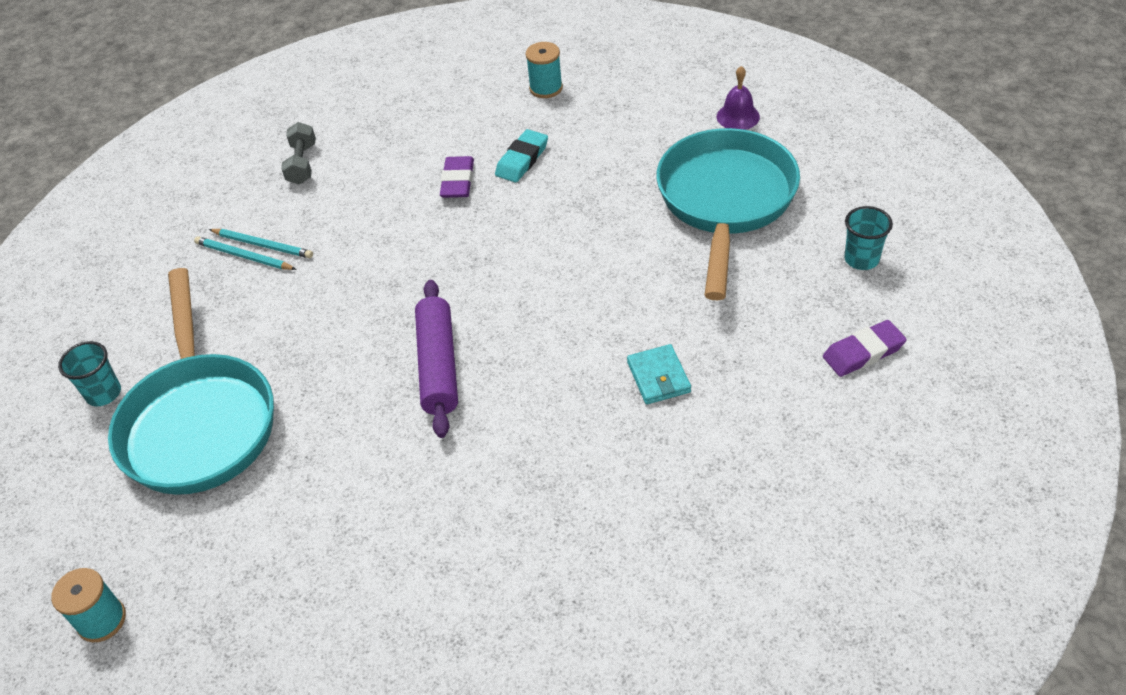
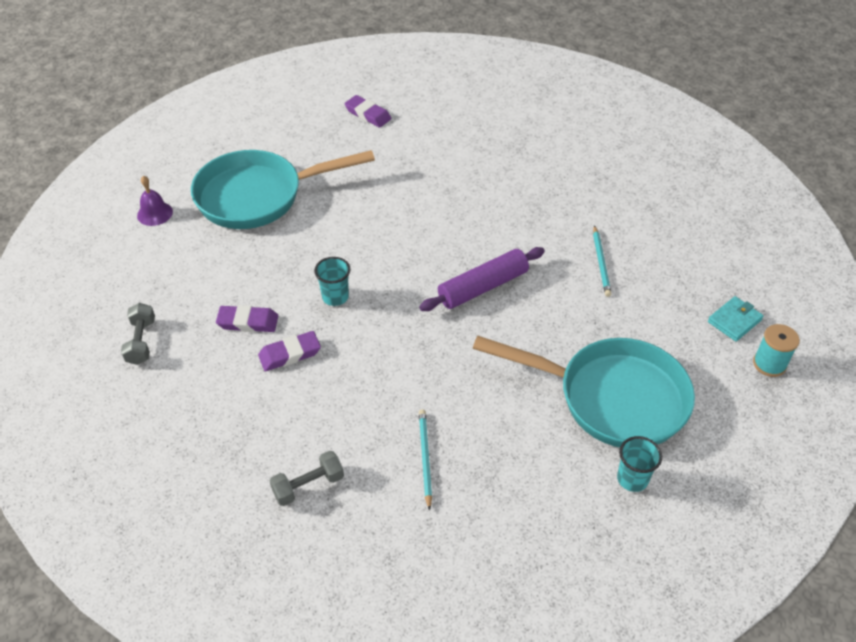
camera: 120 degrees left, 0 degrees up
turquoise pan [108,268,274,495] -> turquoise pan turned 60 degrees clockwise [473,335,695,447]
turquoise pencil [194,236,297,270] -> turquoise pencil moved to [593,225,611,297]
turquoise eraser [495,129,548,183] -> purple eraser [216,305,278,332]
turquoise spool [526,42,563,98] -> grey dumbbell [121,303,155,365]
turquoise wallet [627,344,691,404] -> turquoise wallet moved to [708,296,764,342]
turquoise cup [844,206,893,270] -> turquoise cup moved to [314,257,351,306]

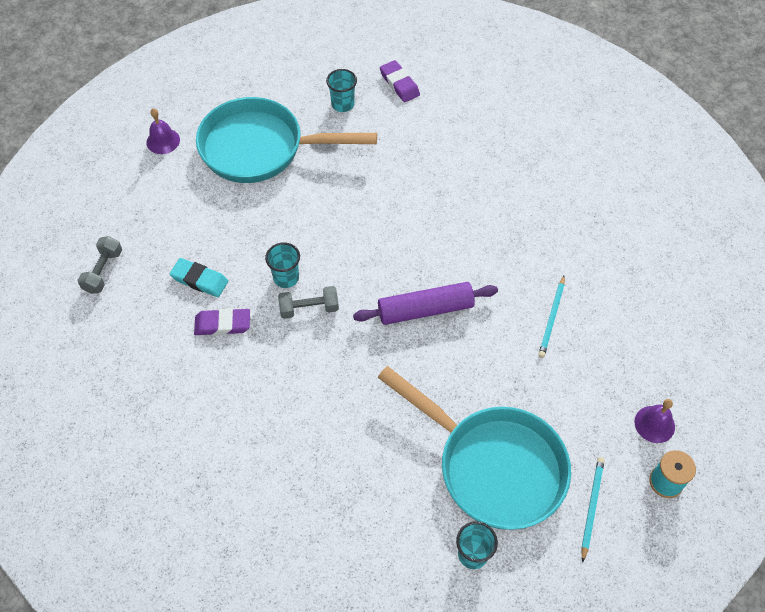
camera: 20 degrees right, 10 degrees up
purple eraser [216,305,278,332] -> turquoise eraser [169,258,228,297]
grey dumbbell [269,451,344,506] -> grey dumbbell moved to [278,286,339,319]
turquoise pencil [419,409,432,511] -> turquoise pencil moved to [581,457,605,563]
turquoise wallet [708,296,764,342] -> purple bell [634,399,675,443]
none -> turquoise cup [326,69,357,112]

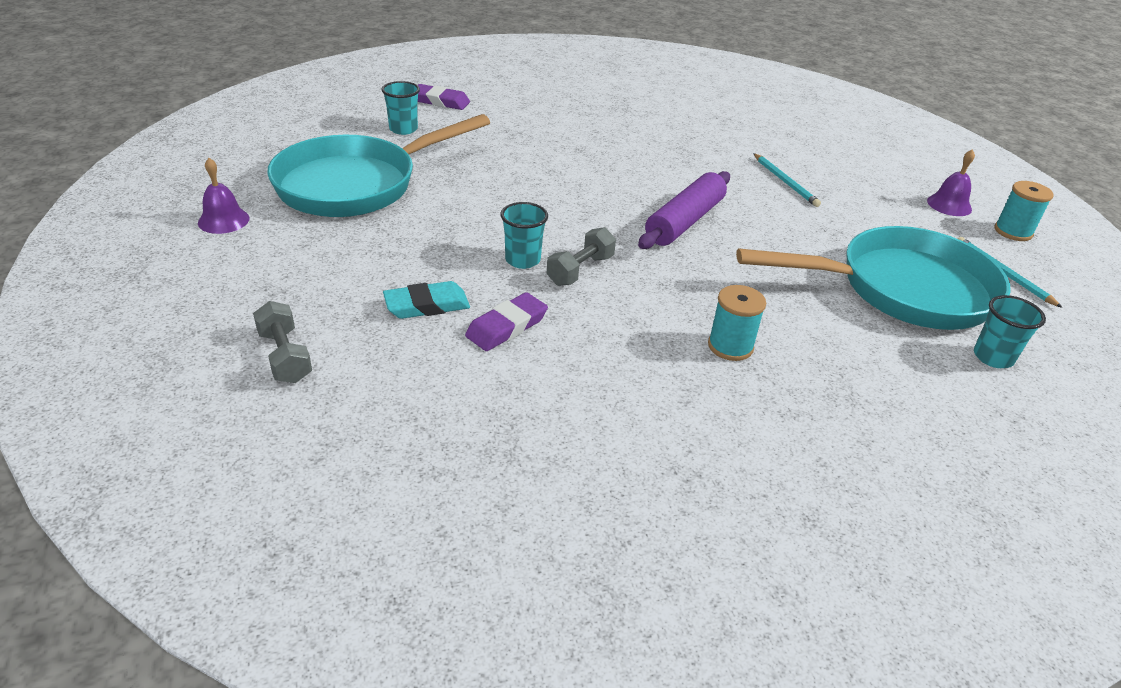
camera: 45 degrees left, 20 degrees down
none -> turquoise spool [708,285,766,361]

